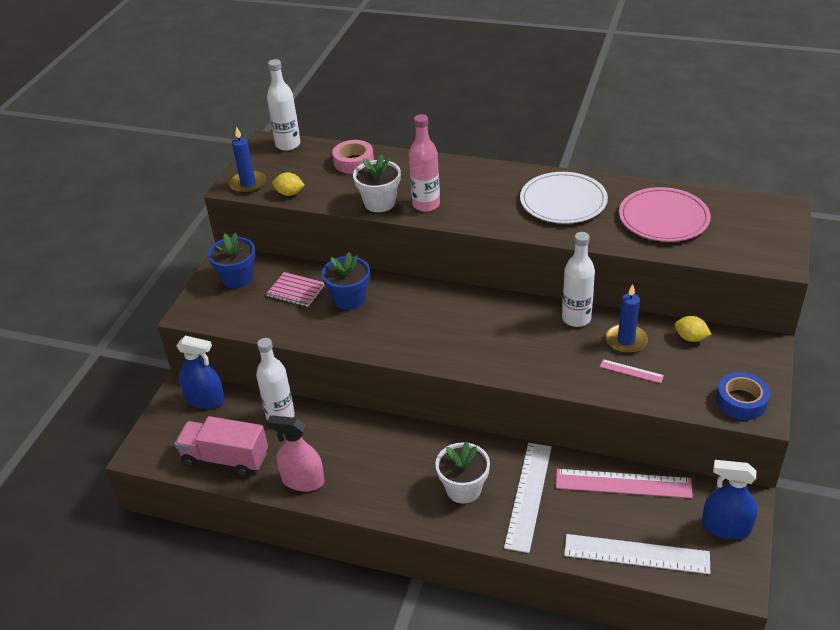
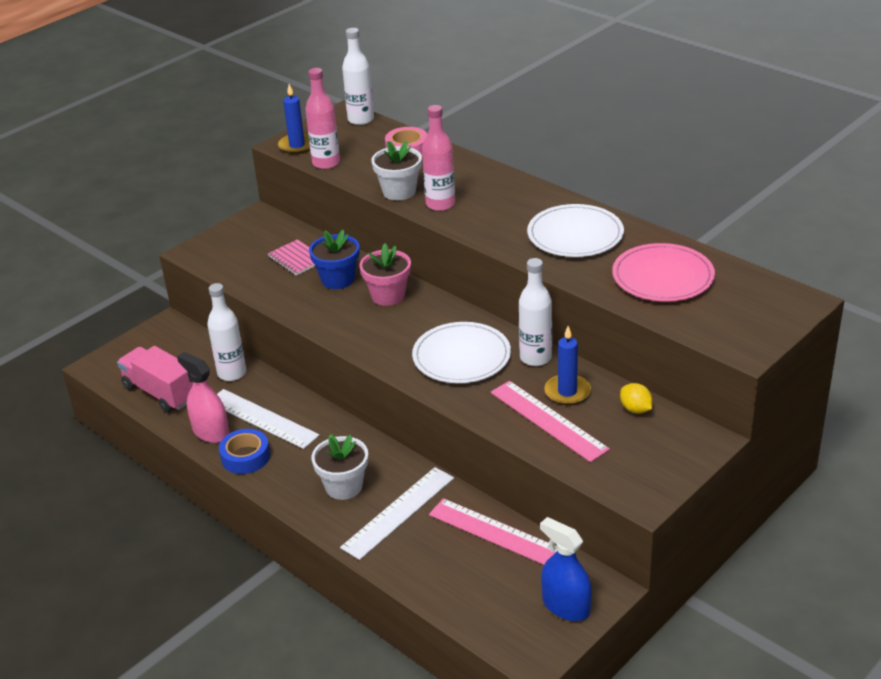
camera: 25 degrees right, 5 degrees down
blue spray bottle [176,336,225,409] -> none
blue flower pot [208,233,255,289] -> none
yellow lemon [272,172,305,196] -> pink bottle [305,68,340,169]
white ruler [564,534,710,574] -> white ruler moved to [217,389,320,449]
pink ruler [600,359,664,383] -> pink ruler [491,381,610,462], size x2.10
blue tape [716,372,770,420] -> blue tape moved to [219,429,270,474]
none -> pink flower pot [359,243,411,306]
none -> white plate [412,322,511,383]

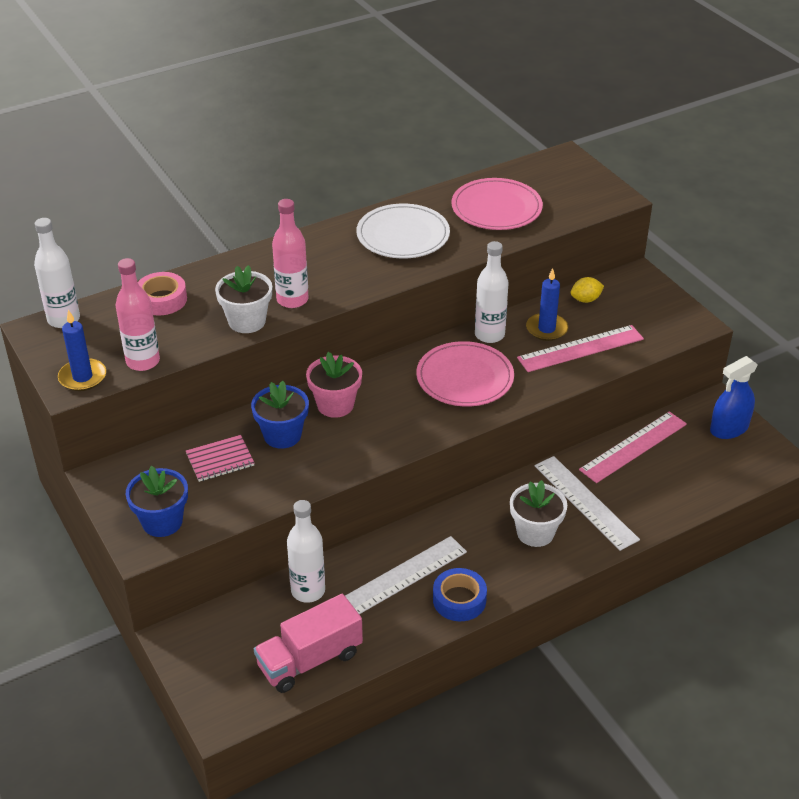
camera: 75 degrees left, 5 degrees up
pink spray bottle [177,352,229,443] -> none
white plate [412,322,511,383] -> pink plate [416,341,514,406]
none -> blue flower pot [126,466,188,537]

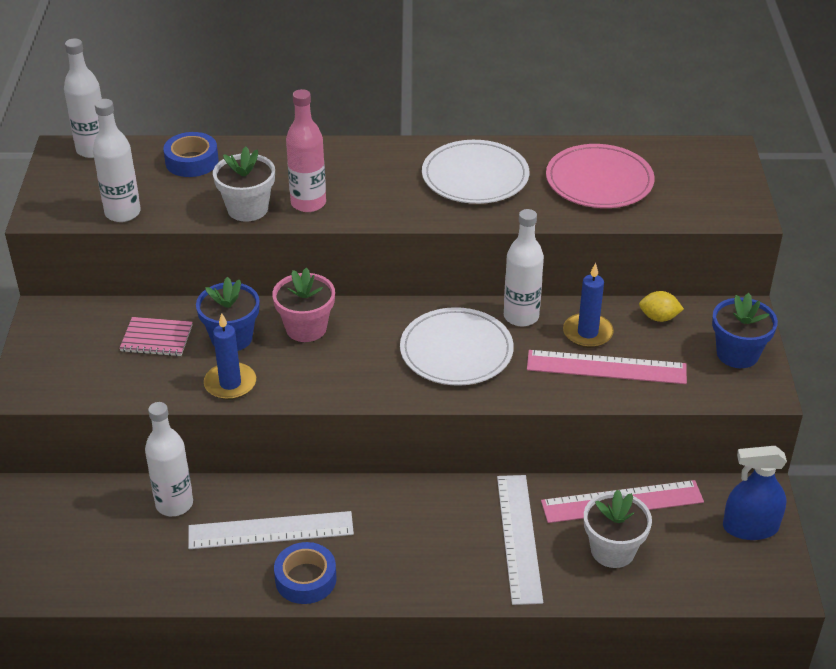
camera: 30 degrees right, 0 degrees up
blue candle [58,310,106,391] -> blue candle moved to [204,313,256,400]
pink bottle [116,258,160,371] -> white bottle [93,99,141,222]
blue flower pot [126,466,188,537] -> blue flower pot moved to [712,293,778,368]
pink tape [138,272,187,315] -> blue tape [163,132,219,177]
pink truck [254,594,363,693] -> none
pink plate [416,341,514,406] -> white plate [400,307,514,386]
white flower pot [510,480,567,547] -> white flower pot moved to [584,490,652,568]

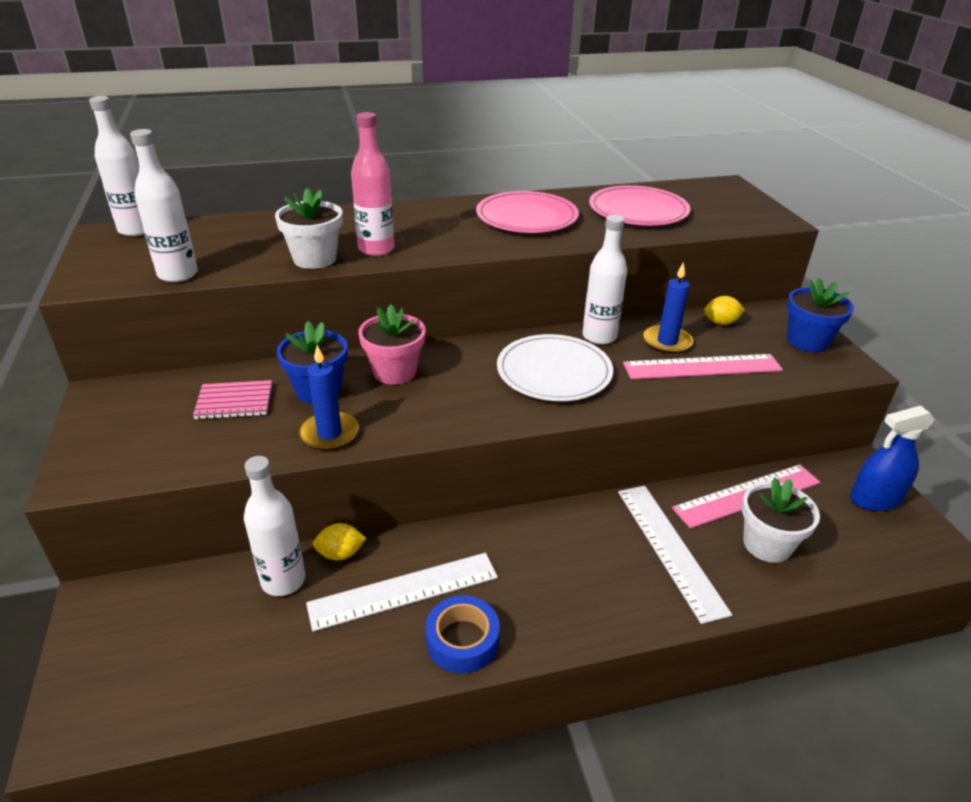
camera: 15 degrees left, 5 degrees down
blue tape [163,132,219,177] -> none
white plate [422,140,529,204] -> pink plate [476,191,579,233]
none -> yellow lemon [313,523,367,560]

